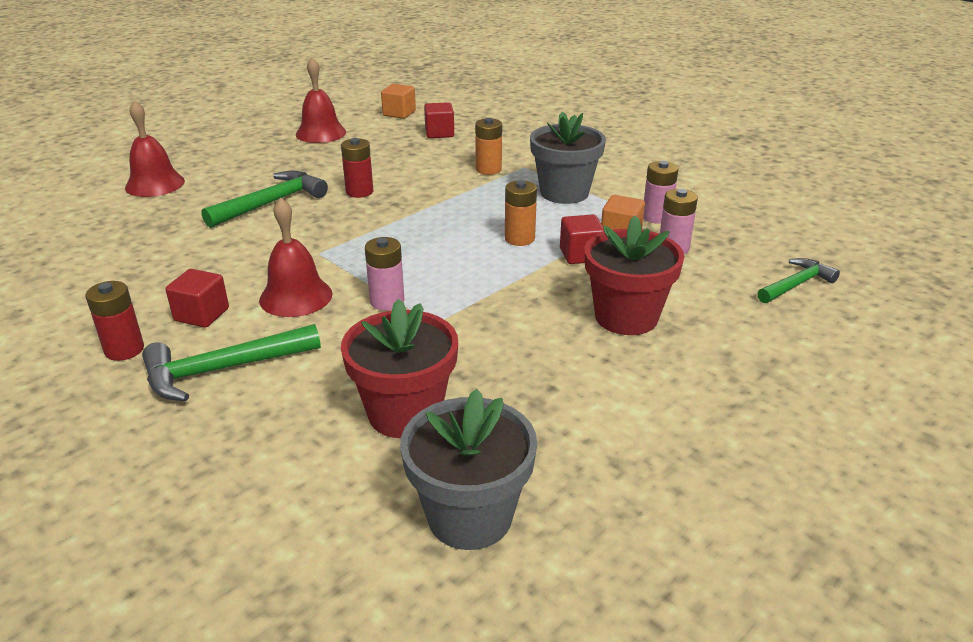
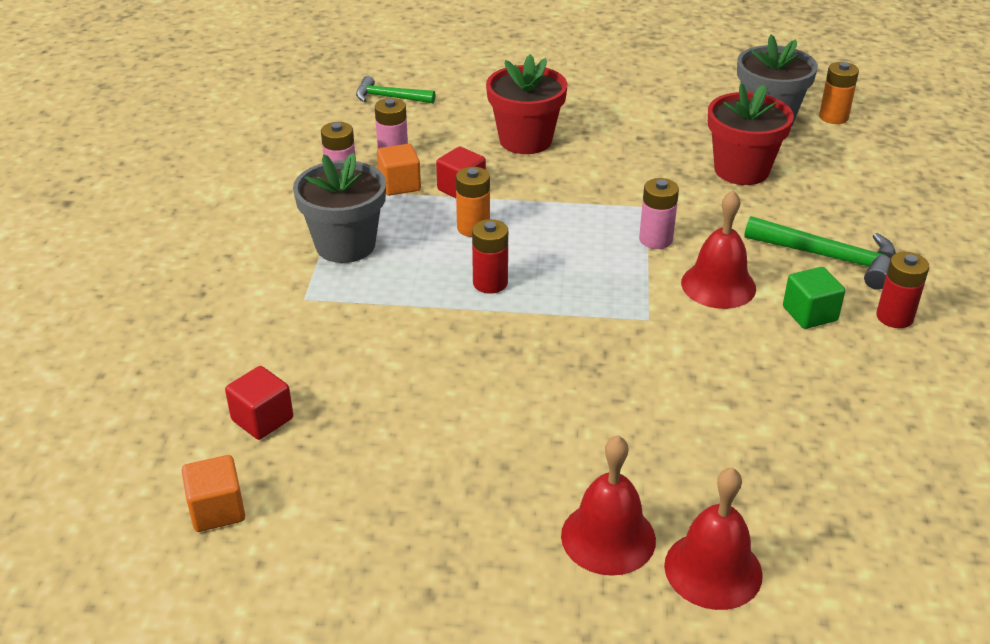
camera: 130 degrees left, 5 degrees up
red cube [166,269,229,328] -> green cube [783,267,845,329]
green hammer [201,171,328,228] -> none
red bell [296,57,346,143] -> red bell moved to [561,435,656,576]
red battery [341,138,373,198] -> red battery moved to [472,219,508,293]
orange battery [475,118,502,175] -> orange battery moved to [819,62,859,124]

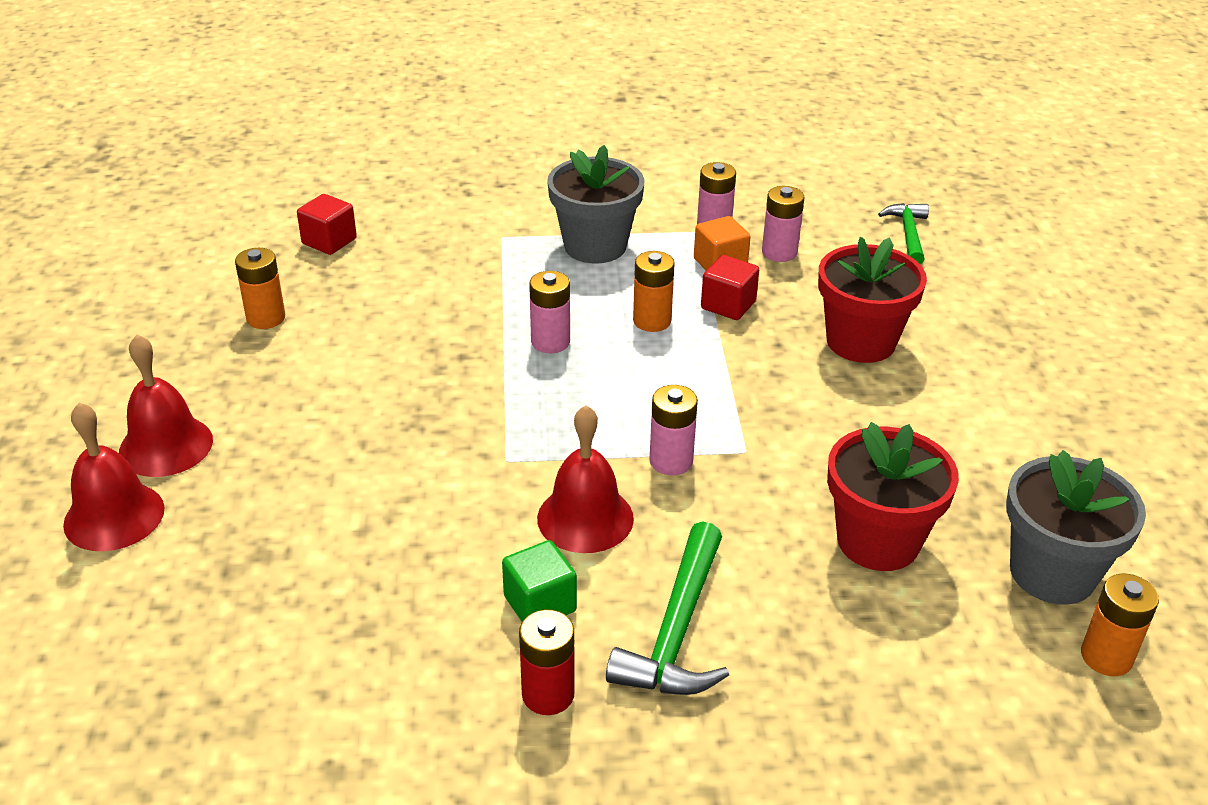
camera: 80 degrees right, 0 degrees up
orange cube [182,455,245,532] -> none
red battery [472,219,508,293] -> pink battery [529,271,570,353]
none -> orange battery [235,248,285,329]

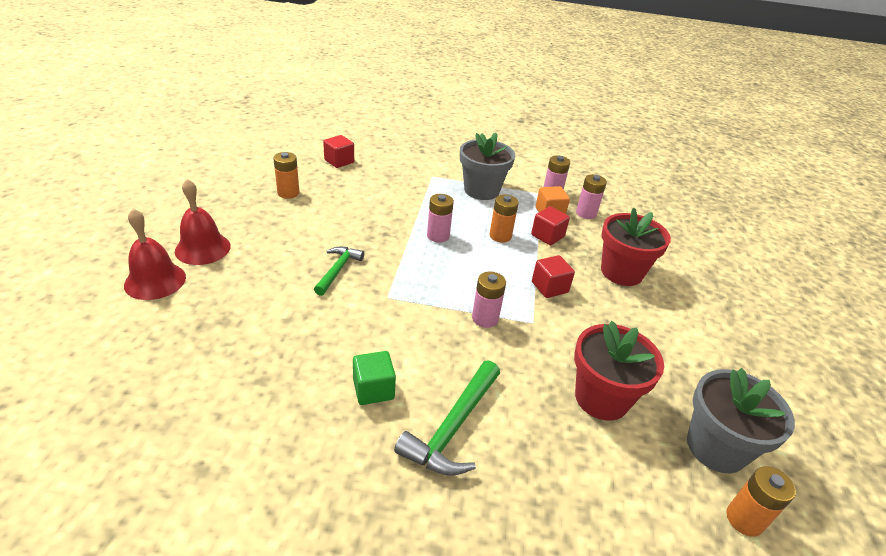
camera: 10 degrees right, 0 degrees up
red battery [519,609,575,715] -> none
red bell [537,405,634,553] -> none
green hammer [878,203,929,264] -> green hammer moved to [314,247,364,296]
none -> red cube [532,255,575,298]

